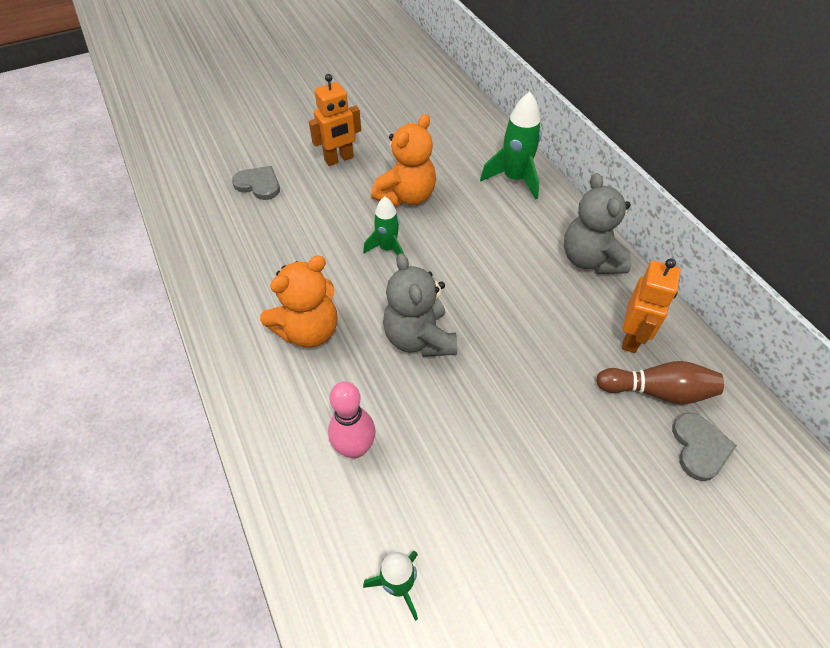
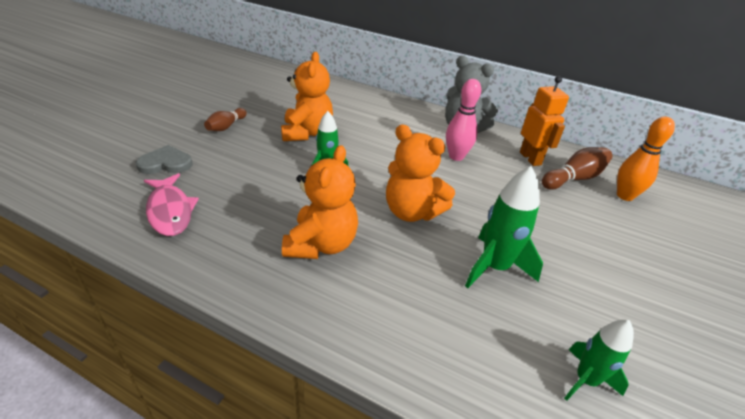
camera: 40 degrees left, 15 degrees down
orange robot [309,74,361,166] -> brown bowling pin [204,108,247,131]
pink bowling pin [328,382,376,459] -> pink bowling pin moved to [446,79,481,161]
grey teddy bear [383,253,457,357] -> orange teddy bear [386,124,455,222]
green rocket [480,92,541,200] -> green rocket moved to [465,166,543,288]
grey heart [672,412,737,481] -> orange bowling pin [617,116,675,201]
none -> pink fish [144,173,199,236]

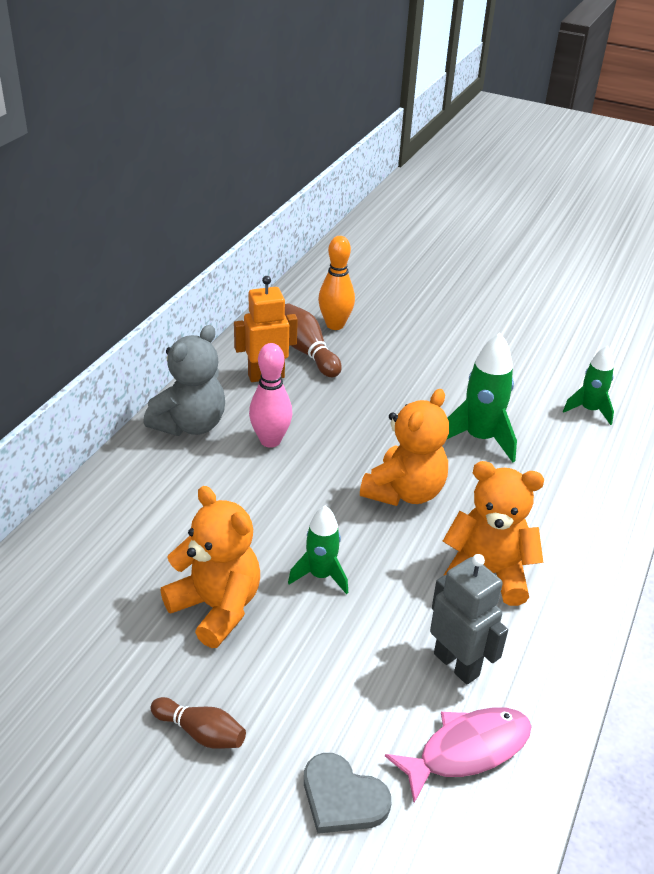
camera: 90 degrees left, 0 degrees up
grey heart [136,145,193,174] -> grey heart turned 45 degrees counterclockwise [304,753,391,834]
orange teddy bear [281,52,333,141] -> orange teddy bear turned 45 degrees clockwise [160,486,260,648]
none -> grey robot [430,554,508,684]

